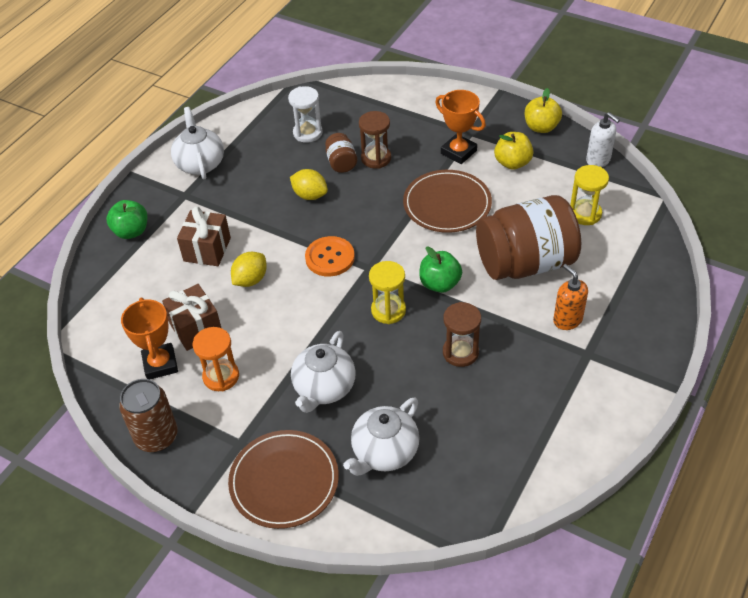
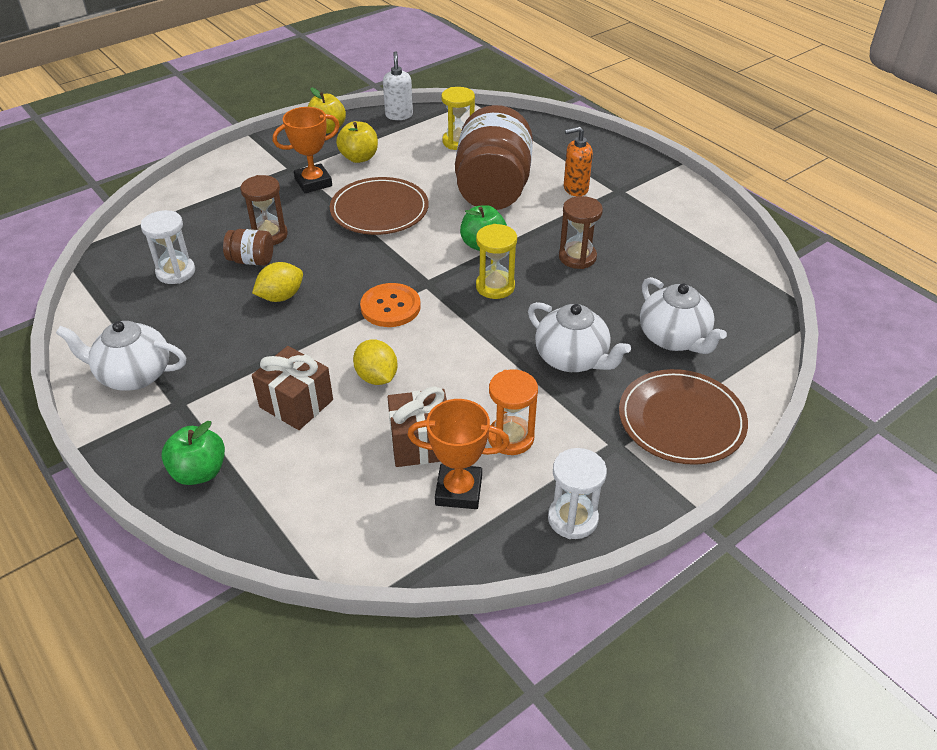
camera: 70 degrees left, 5 degrees down
brown can [119,379,178,452] -> white hourglass [548,448,607,539]
white soap dispenser [586,112,620,167] -> white soap dispenser turned 75 degrees counterclockwise [383,51,413,120]

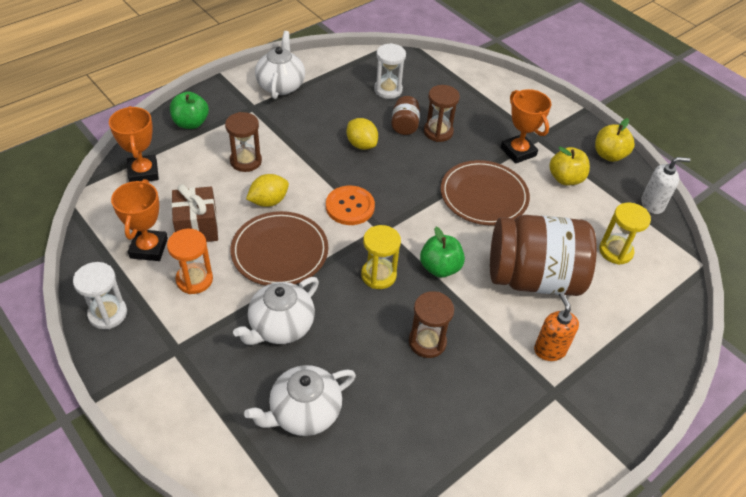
camera: 85 degrees right, 5 degrees up
brown gift [252,346,333,430] -> brown hourglass [225,112,262,172]
brown plate [619,369,748,465] -> brown plate moved to [231,211,328,286]
none -> orange trophy [109,106,159,182]

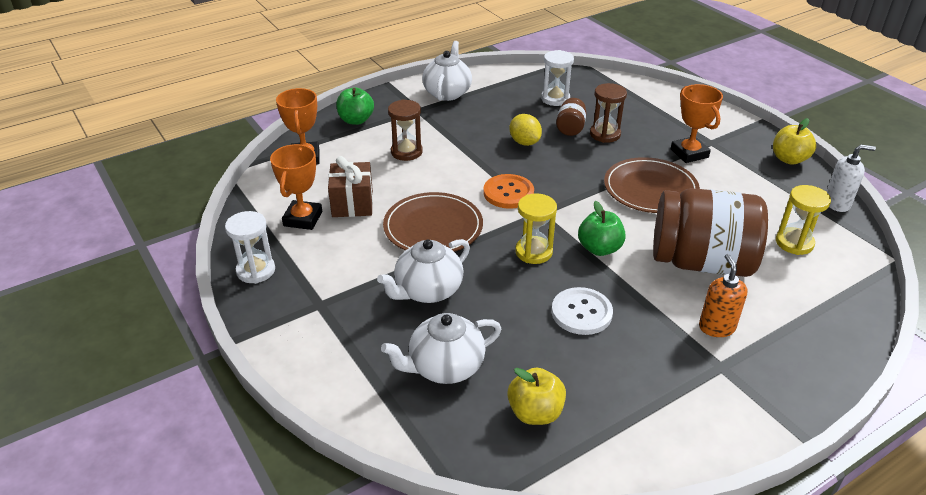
camera: 10 degrees right, 10 degrees down
orange hourglass [167,229,213,294] -> none
yellow lemon [246,174,289,207] -> none
brown hourglass [409,291,454,358] -> white button [552,287,613,335]
yellow apple [550,147,590,185] -> yellow apple moved to [507,367,566,425]

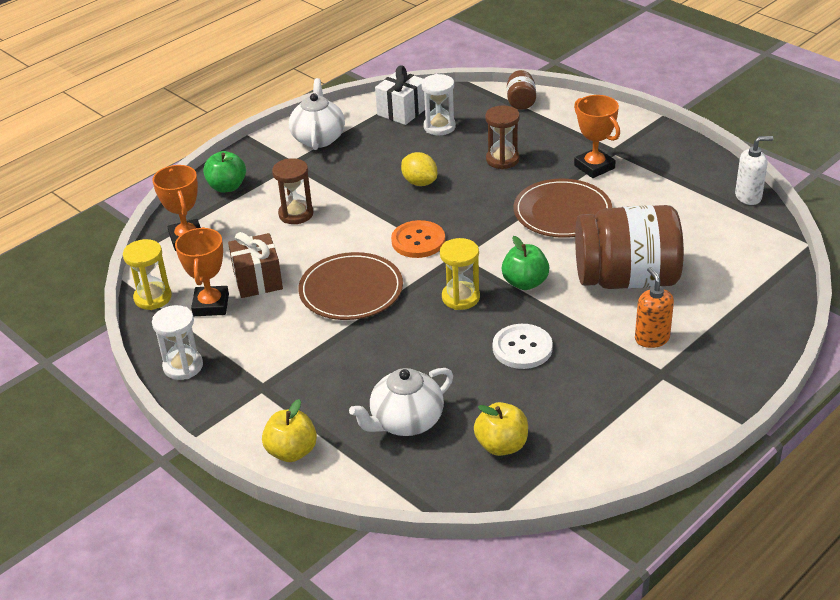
camera: 10 degrees left, 0 degrees up
white teapot [377,239,470,303] -> none
brown jar [556,98,586,136] -> brown jar moved to [507,70,536,110]
yellow apple [773,118,816,165] -> yellow apple moved to [262,399,317,462]
yellow hourglass [776,185,831,255] -> yellow hourglass moved to [123,239,172,310]
none -> white gift [375,65,425,125]

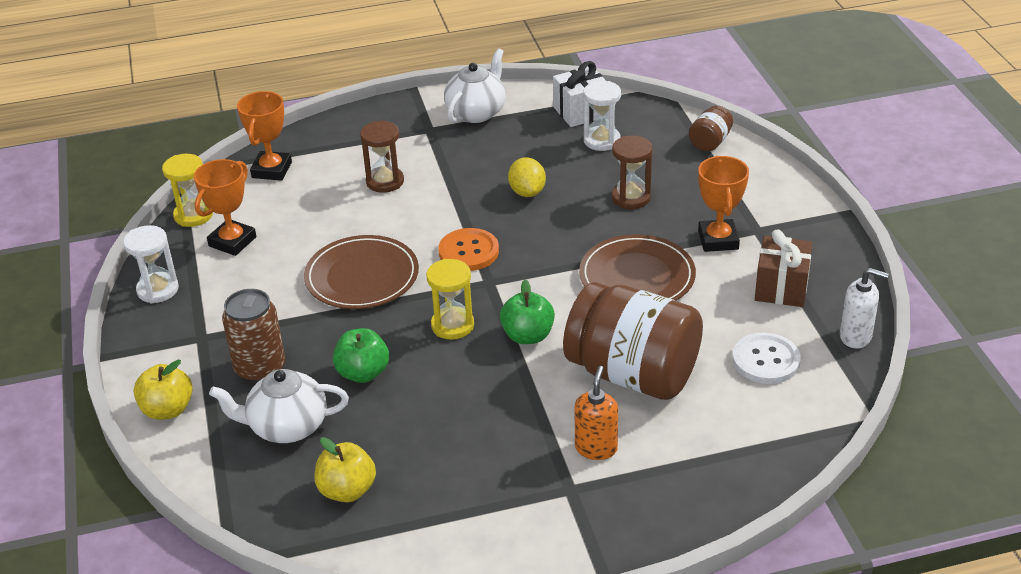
camera: 30 degrees right, 0 degrees up
green apple [203,151,246,192] -> green apple moved to [333,328,389,383]
brown gift [228,232,283,298] -> brown gift moved to [755,230,812,307]
white button [493,324,553,369] -> white button moved to [732,333,801,384]
none -> brown can [222,289,285,383]

